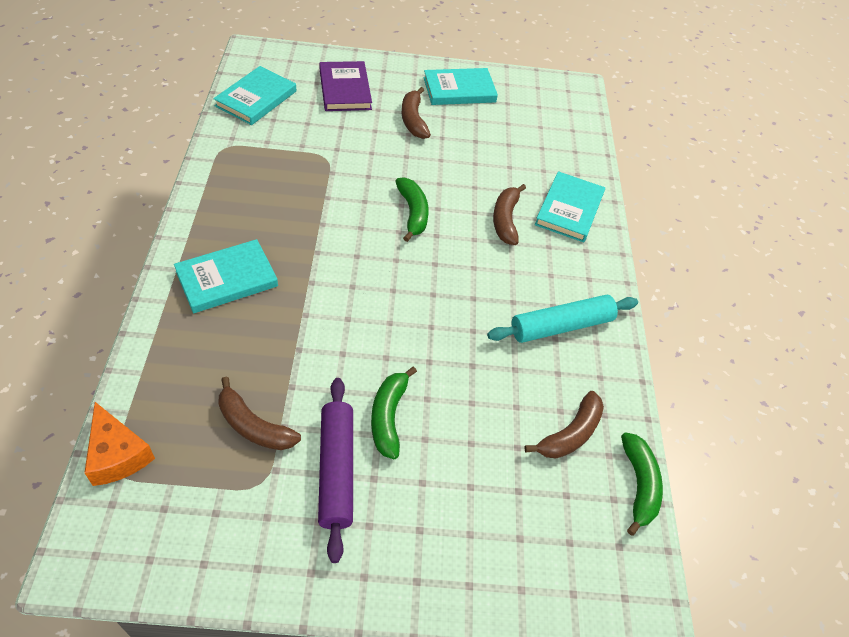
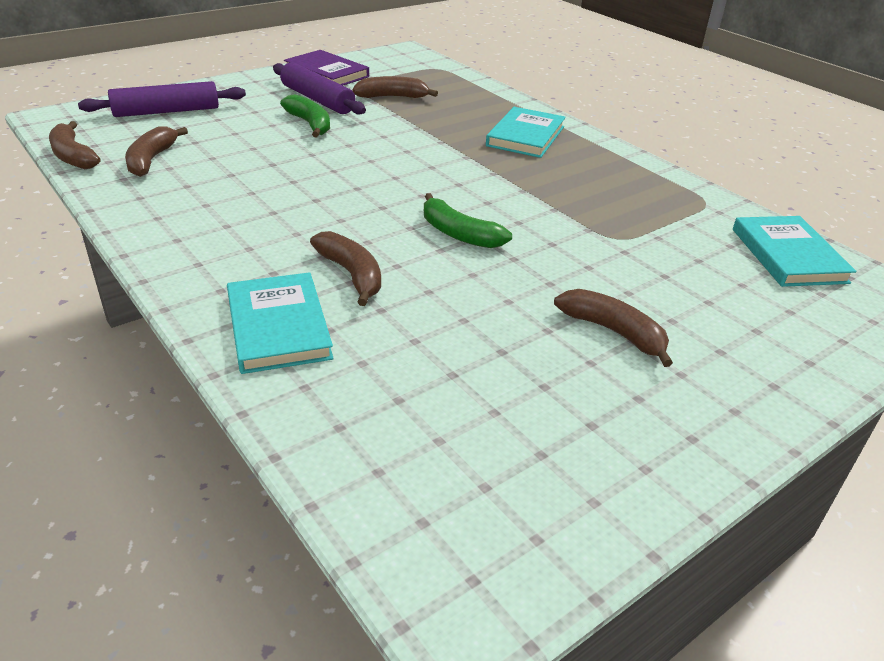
camera: 145 degrees right, 15 degrees down
orange cheese [84,402,155,486] -> none
purple book [319,61,372,111] -> purple book moved to [284,50,369,85]
turquoise book [423,68,498,105] -> none
turquoise rolling pin [487,295,638,343] -> none
green banana [621,432,663,536] -> brown banana [49,121,101,169]
none -> purple rolling pin [78,81,246,117]

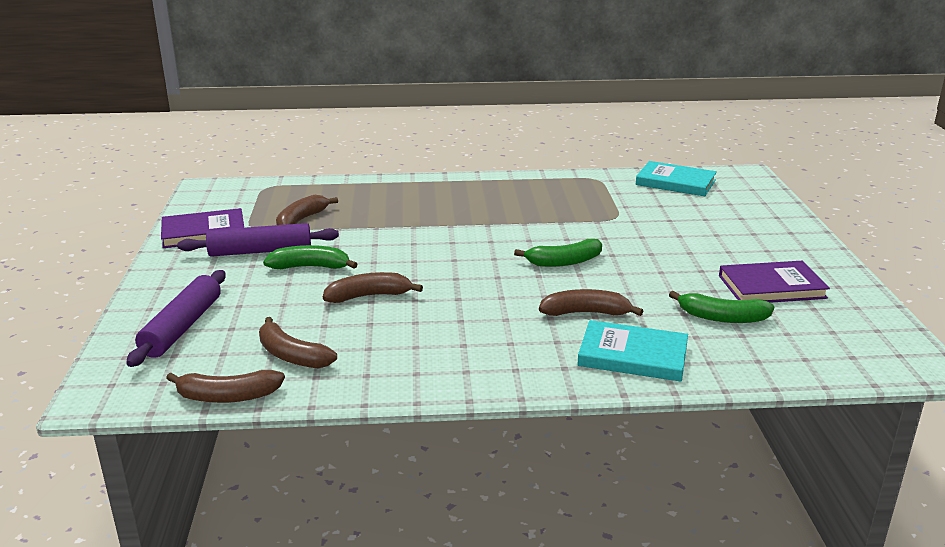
camera: 55 degrees left, 10 degrees down
turquoise book [486,107,566,158] -> none
brown banana [554,289,673,367] -> brown banana moved to [323,272,423,303]
none -> green banana [669,291,774,323]
none -> purple book [719,261,830,303]

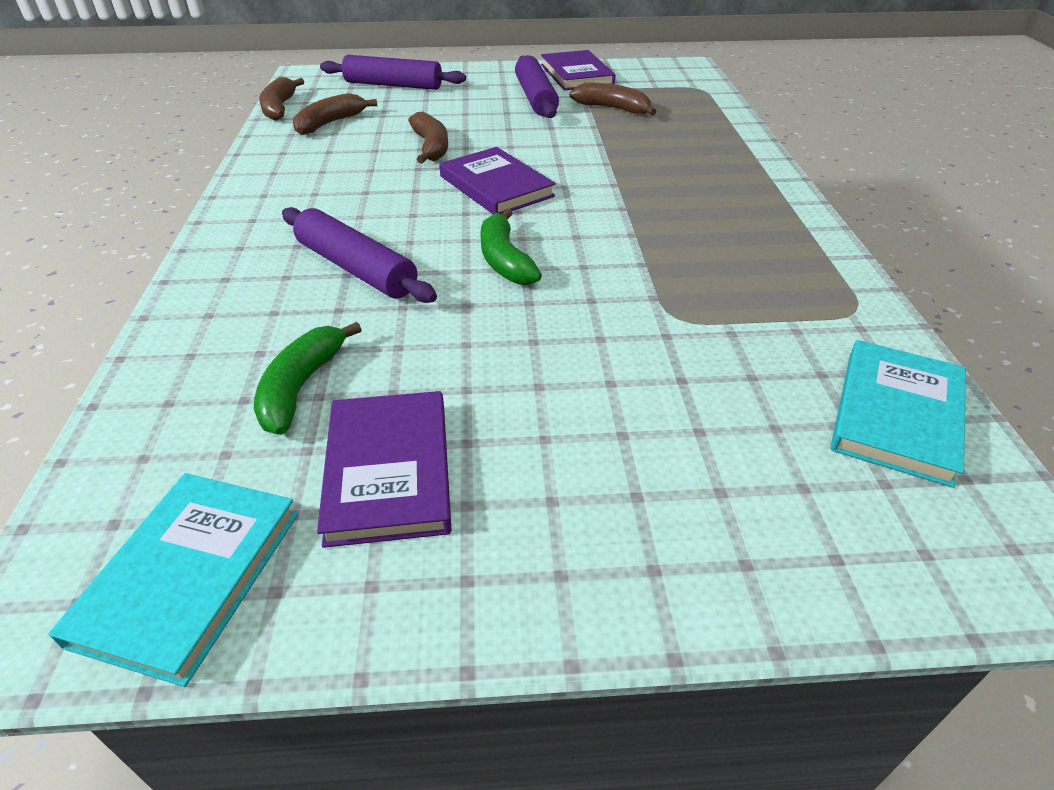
camera: 90 degrees right, 15 degrees up
green banana [263,245,358,269] -> none
brown banana [539,289,643,316] -> purple rolling pin [282,207,437,303]
turquoise book [577,320,688,382] -> turquoise book moved to [49,473,298,687]
none -> purple book [439,147,556,215]

